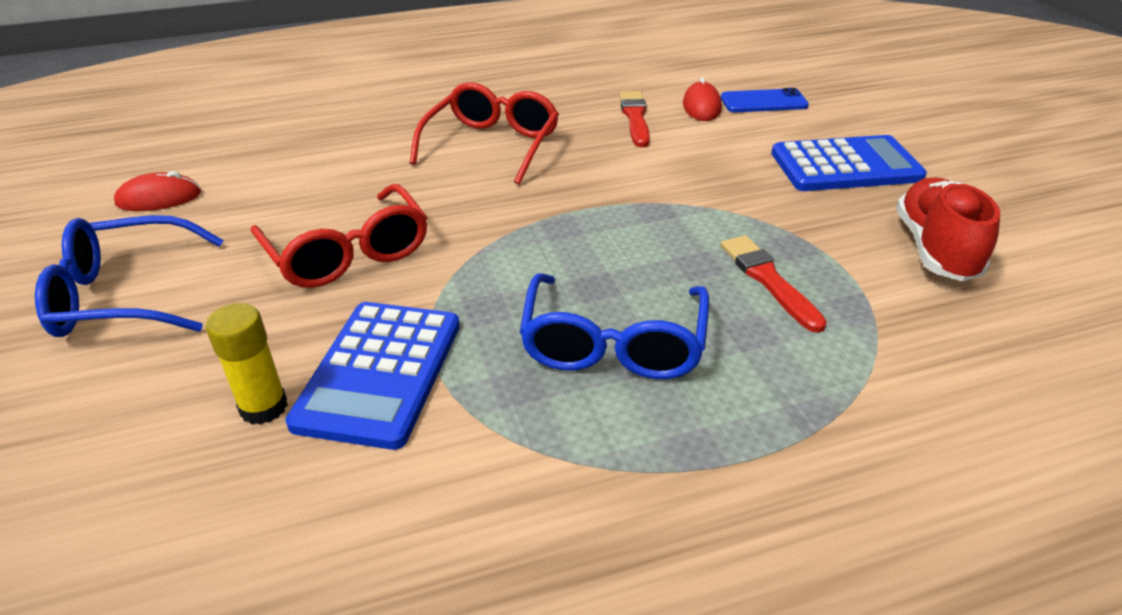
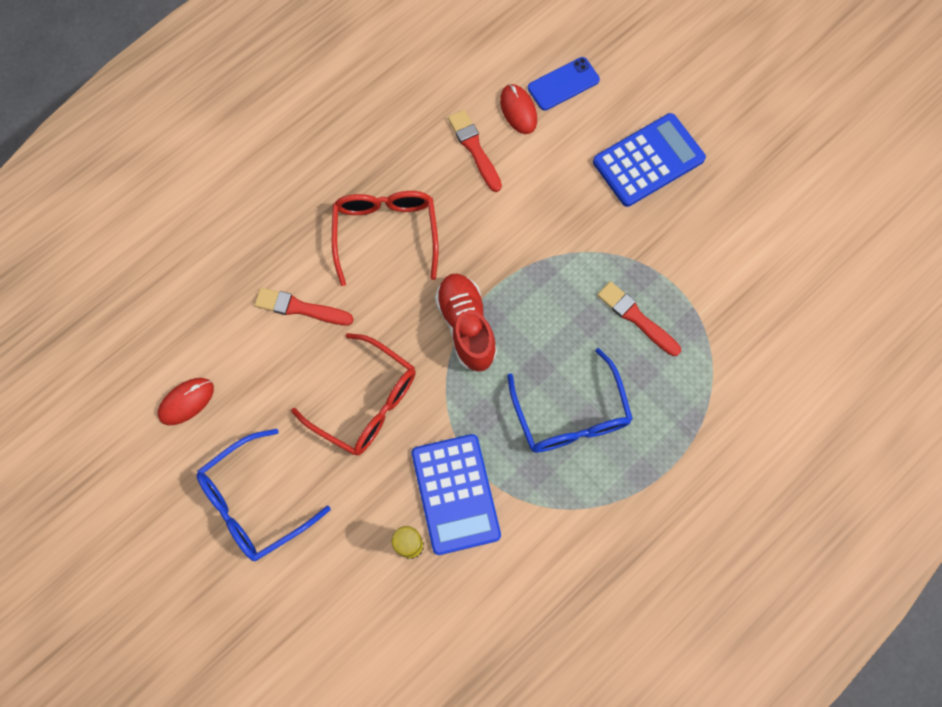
camera: 25 degrees left, 35 degrees up
red shoe [896,177,1000,281] -> red shoe moved to [435,274,497,372]
none -> red brush [255,287,354,325]

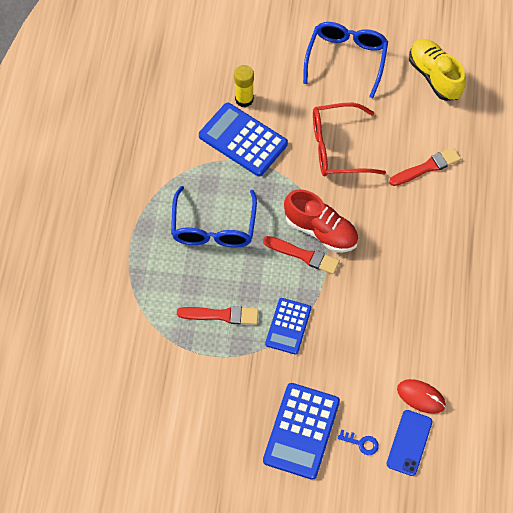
camera: 140 degrees right, 10 degrees down
red mouse [158,378,214,425] -> yellow shoe [409,39,466,101]
red glasses [332,191,438,286] -> none
red brush [448,110,502,192] -> red brush moved to [263,236,340,274]
blue glasses [507,348,633,453] -> blue glasses turned 120 degrees counterclockwise [171,186,257,248]
none -> blue calculator [265,298,311,355]
none -> blue key [338,430,379,455]

